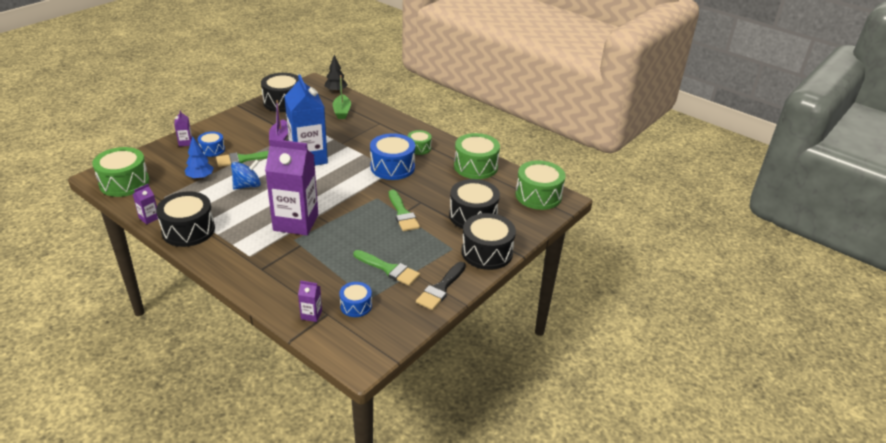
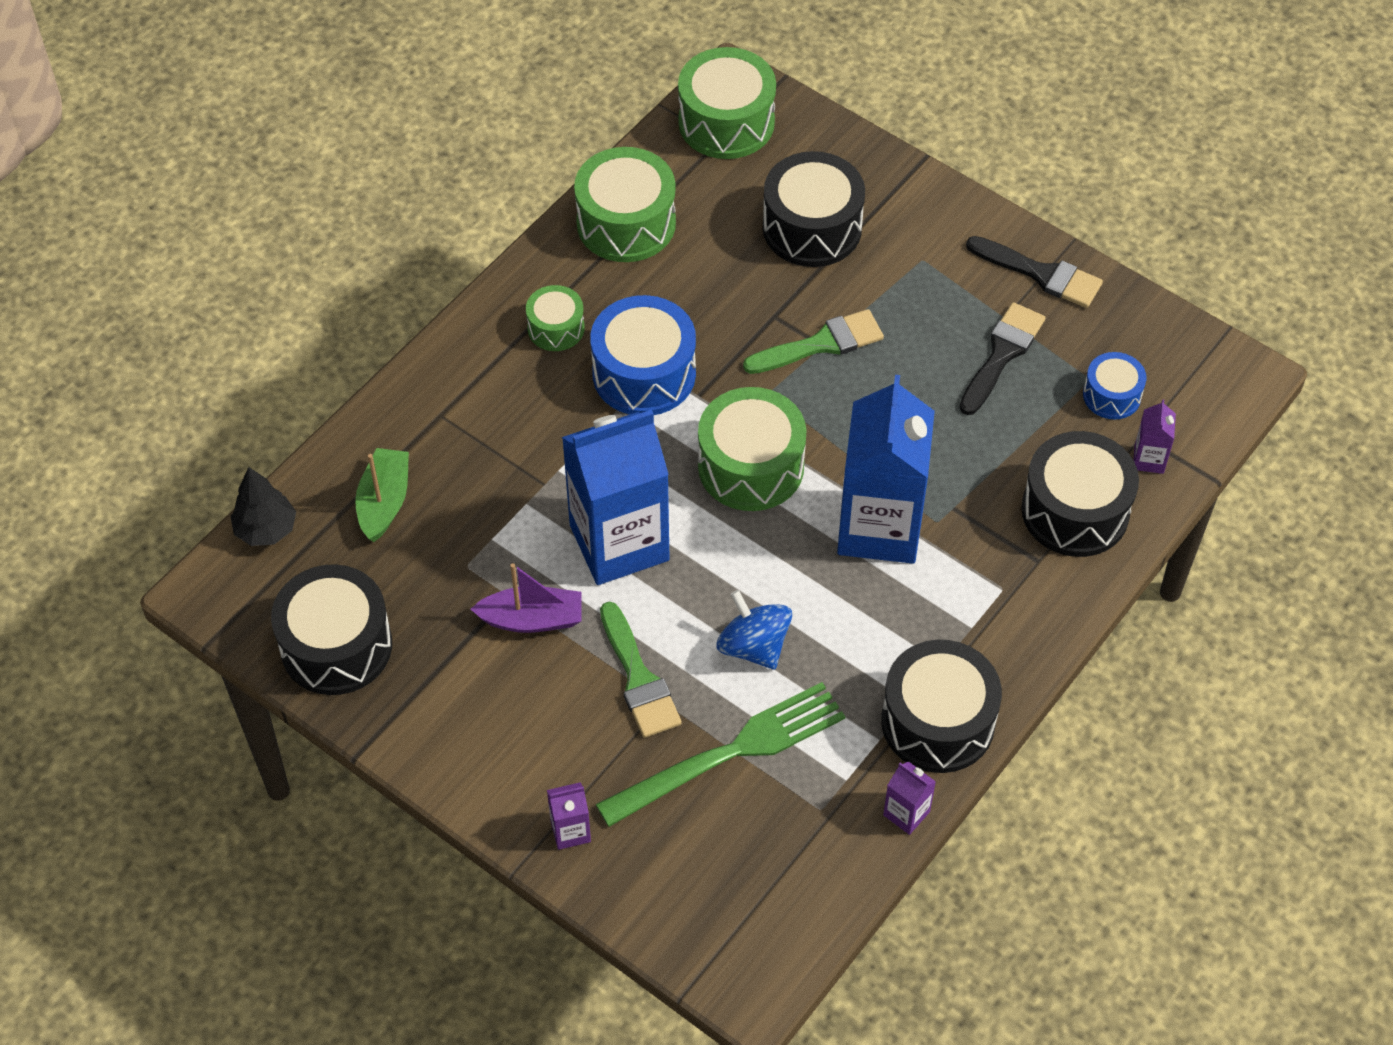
camera: 90 degrees left, 20 degrees up
green drum [92,147,149,197] -> green drum moved to [698,387,807,511]
blue tree [185,136,214,180] -> green fork [596,682,846,827]
blue drum [198,132,225,157] -> none
purple carton [265,139,318,235] -> blue carton [837,375,935,564]
green boat [333,75,351,119] -> green boat turned 75 degrees counterclockwise [355,448,409,542]
green brush [353,250,420,286] -> black brush [959,302,1045,415]
black drum [462,213,516,270] -> black drum moved to [1021,431,1139,557]

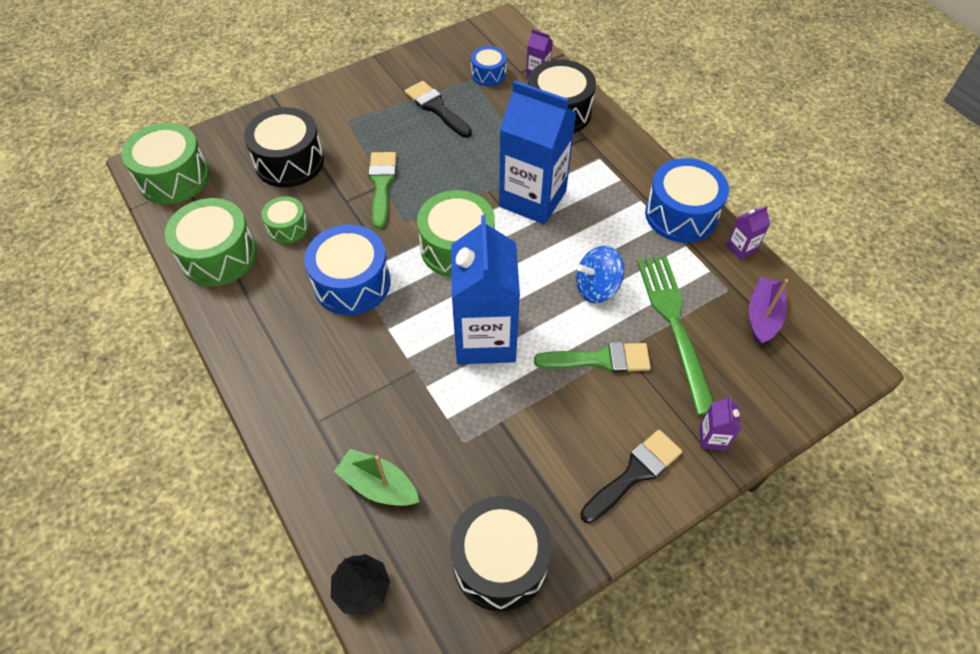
camera: 70 degrees left, 0 degrees up
purple boat [471,563,582,633] -> purple boat moved to [749,277,788,345]
green drum [526,285,585,351] -> green drum moved to [261,196,308,244]
black drum [881,640,1002,773] -> blue drum [645,158,729,243]
black brush [966,236,1103,308] -> black brush moved to [580,430,682,523]

